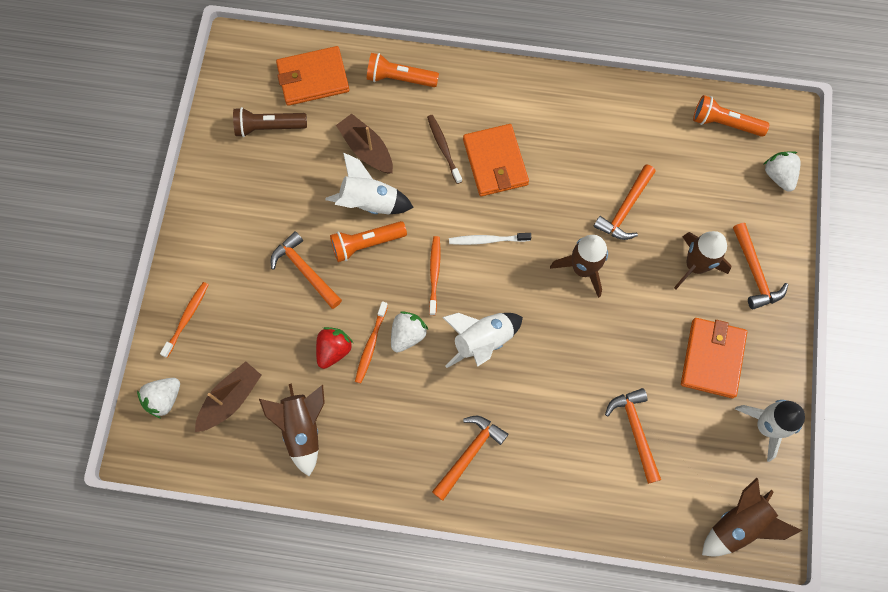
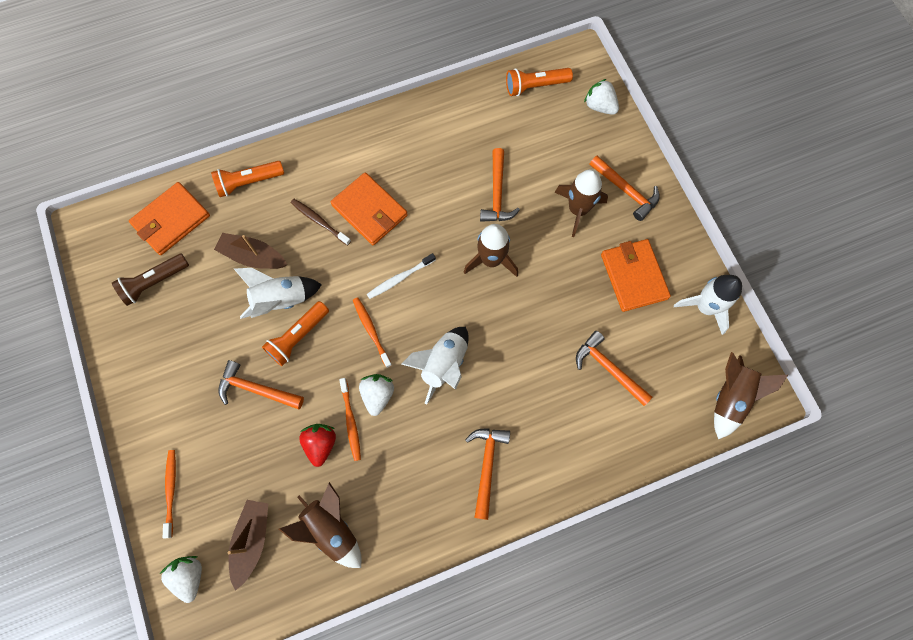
camera: 30 degrees left, 0 degrees up
white strawberry [137,378,180,418] -> white strawberry turned 150 degrees clockwise [160,556,202,603]

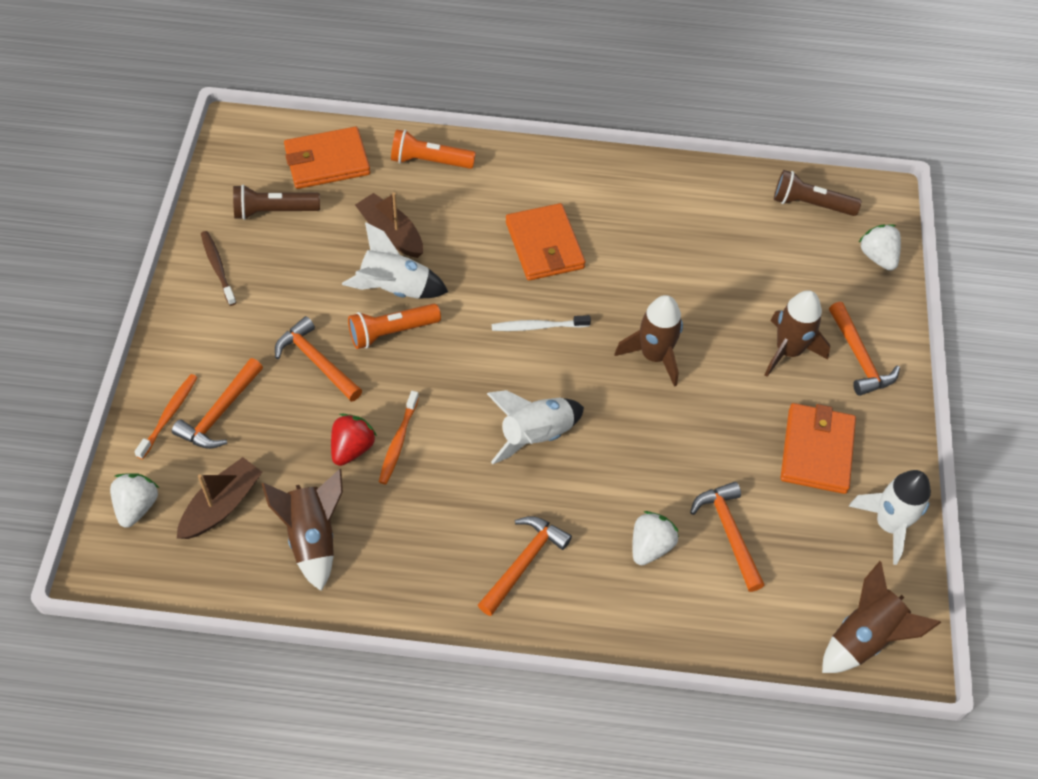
camera: 25 degrees right, 15 degrees down
brown toothbrush [291,199,351,246] -> brown toothbrush moved to [201,231,236,306]
orange toothbrush [353,297,392,368] -> none
white strawberry [359,374,394,416] -> white strawberry moved to [632,511,679,565]
orange hammer [480,148,520,222] -> orange hammer moved to [172,358,263,449]
orange flashlight [506,68,573,96] -> brown flashlight [774,170,861,216]

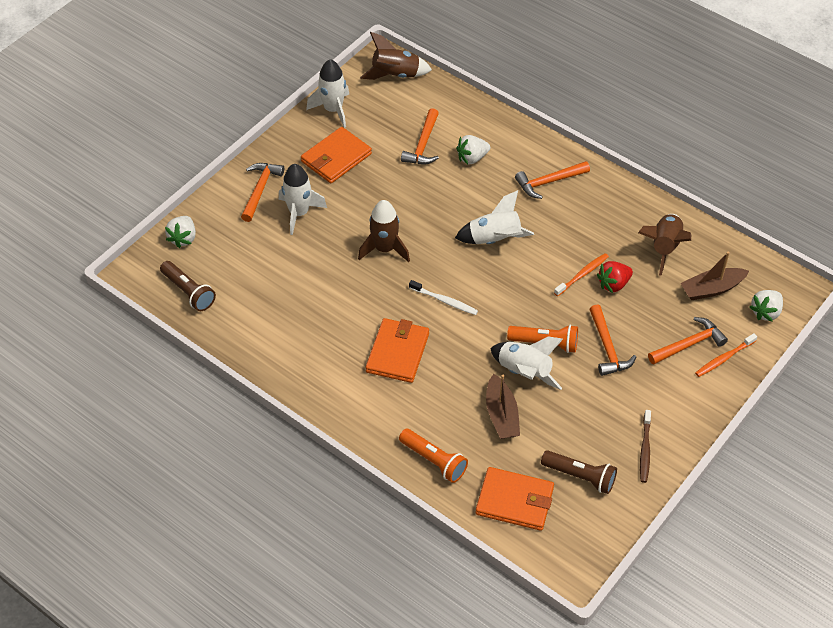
camera: 145 degrees left, 5 degrees down
brown rocket [765,290,830,377] -> white rocket [279,164,327,235]

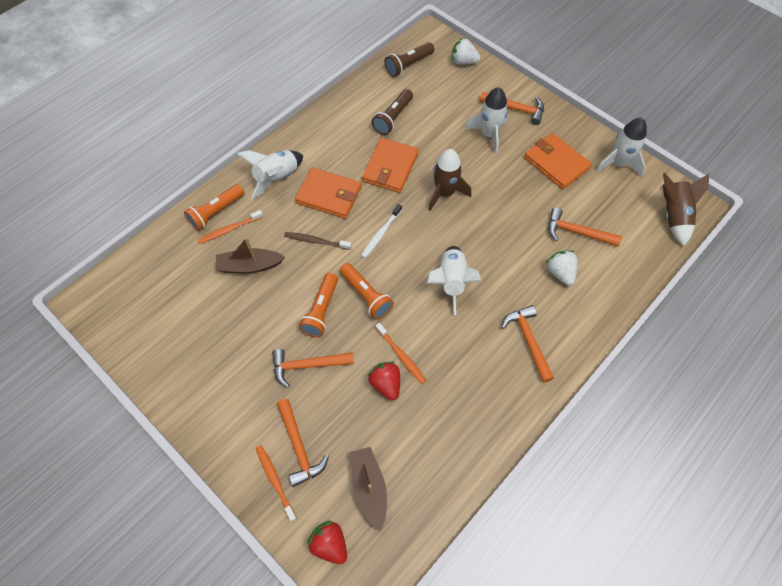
camera: 95 degrees right, 10 degrees up
orange wallet [476,467,554,531] -> orange wallet moved to [362,138,419,193]
white rocket [490,336,563,390] -> white rocket moved to [237,150,303,199]
brown flashlight [541,450,617,494] -> brown flashlight moved to [372,89,413,135]
brown rocket [638,214,691,276] -> none
brown toothbrush [640,410,651,483] -> brown toothbrush moved to [284,232,352,250]
white strawberry [749,290,783,322] -> red strawberry [307,520,347,564]
none -> orange toothbrush [198,210,263,244]
none -> orange flashlight [340,263,394,319]

